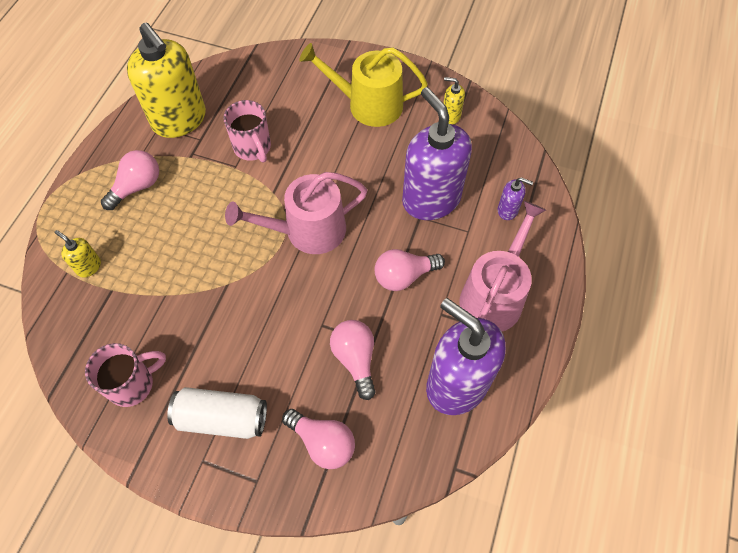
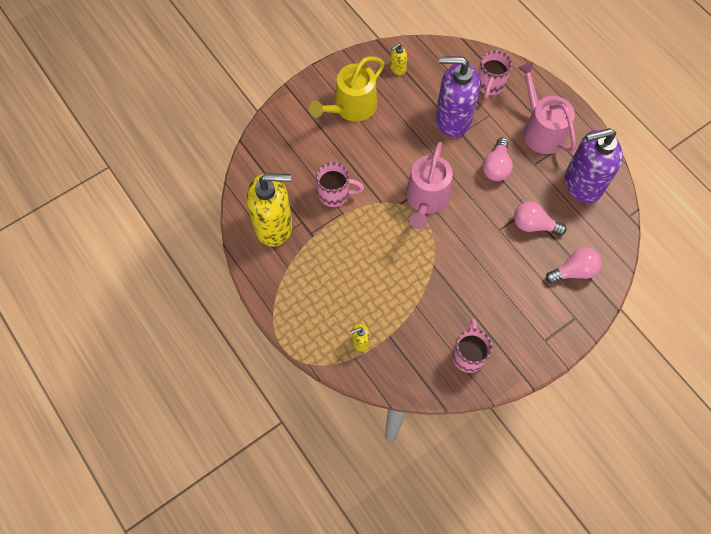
camera: 55 degrees left, 5 degrees up
pink light bulb [101,150,159,210] -> none
white can [167,387,267,439] -> none
purple soap dispenser [498,177,533,220] -> pink mug [478,50,512,99]

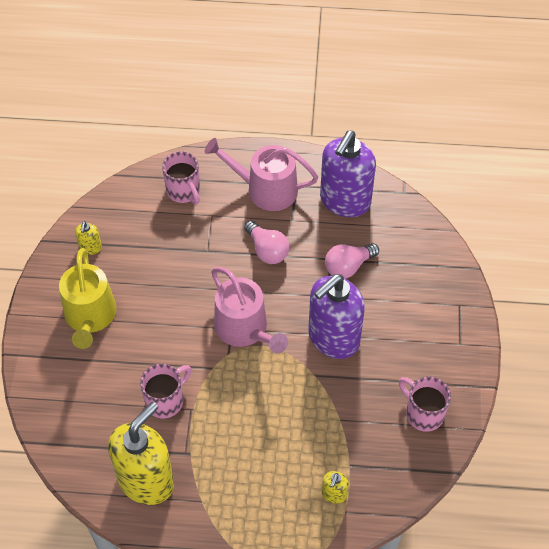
camera: 50 degrees left, 10 degrees down
purple soap dispenser [436,57,480,137] -> purple soap dispenser moved to [308,274,365,359]
pink light bulb [546,248,602,284] -> none

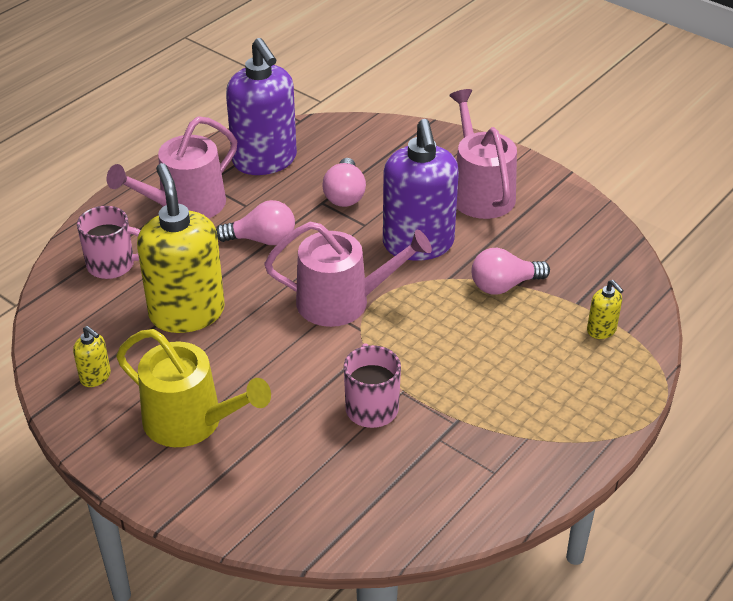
camera: 55 degrees left, 15 degrees down
yellow soap dispenser [108,402,174,505] -> yellow soap dispenser moved to [137,163,225,333]
pink mug [399,377,451,432] -> none
none -> pink watering can [449,89,517,219]
none -> pink light bulb [471,248,550,295]

